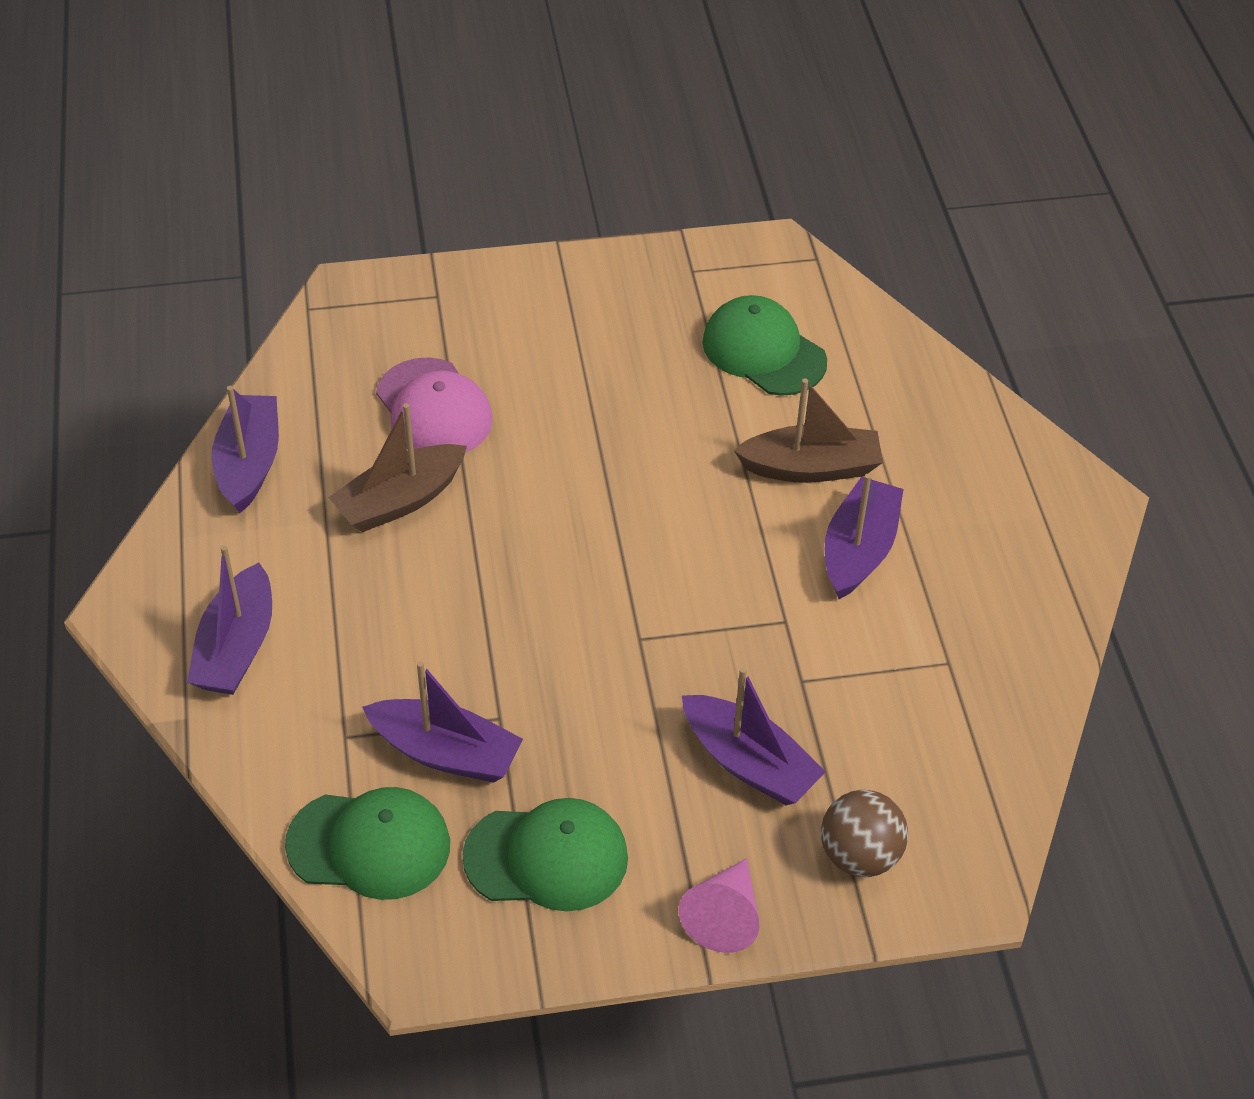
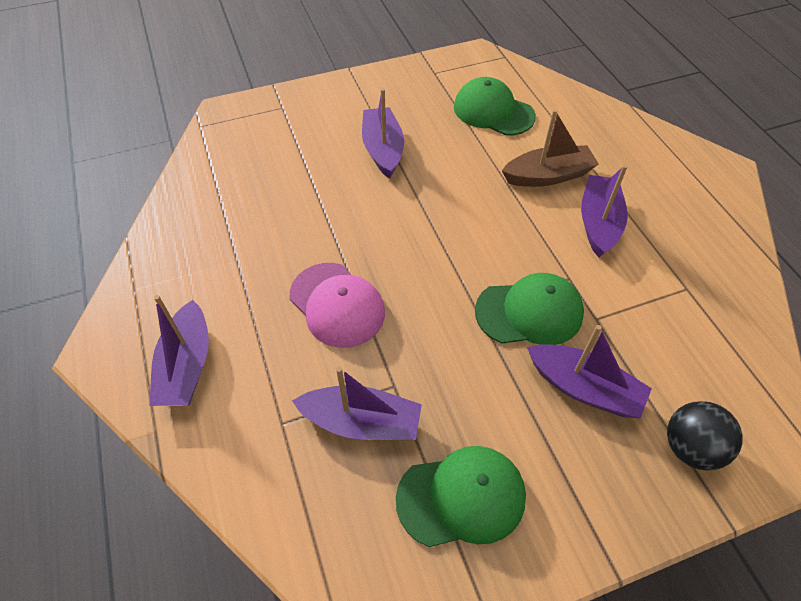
camera: 10 degrees left, 5 degrees up
purple boat [212,386,279,513] -> purple boat moved to [362,88,404,179]
green cap [285,787,450,900] -> green cap moved to [475,273,584,345]
brown boat [328,403,467,532] -> none
pink cap [376,357,493,453] -> pink cap moved to [290,263,385,348]
pink cone [678,858,759,953] -> none
brown ball [821,790,908,877] -> black ball [667,401,743,471]

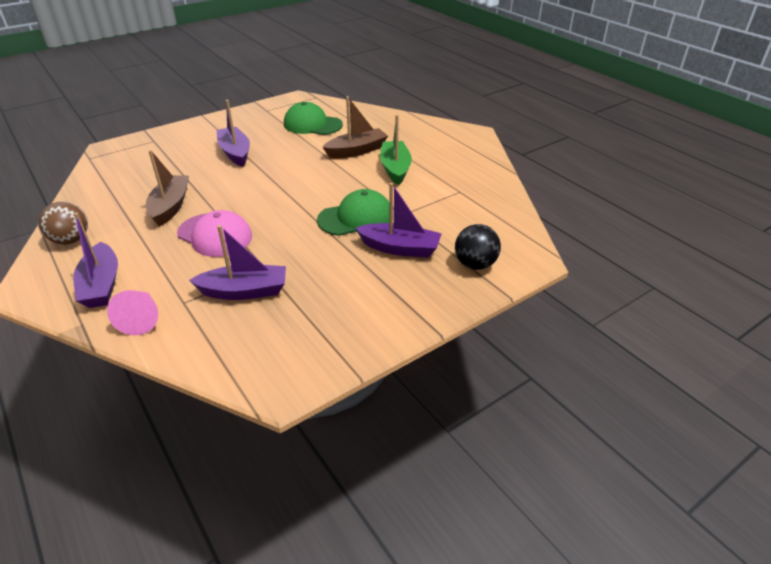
camera: 15 degrees left, 15 degrees down
green cap [396,446,526,547] -> none
purple boat [581,165,628,257] -> green boat [380,115,412,185]
none -> brown ball [39,201,88,245]
none -> pink cone [107,290,158,335]
none -> brown boat [146,150,189,227]

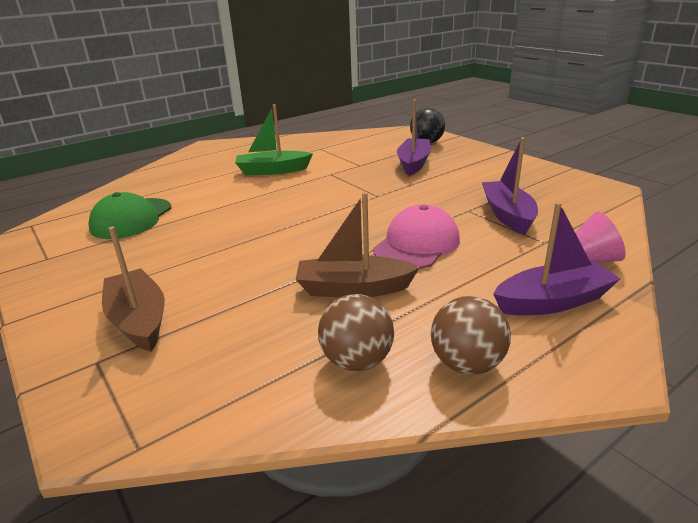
camera: 90 degrees left, 10 degrees down
purple boat [217,100,250,167] -> none
green cap [317,189,389,236] -> none
brown boat [322,96,388,159] -> brown boat moved to [102,227,165,352]
none -> brown ball [318,294,394,371]

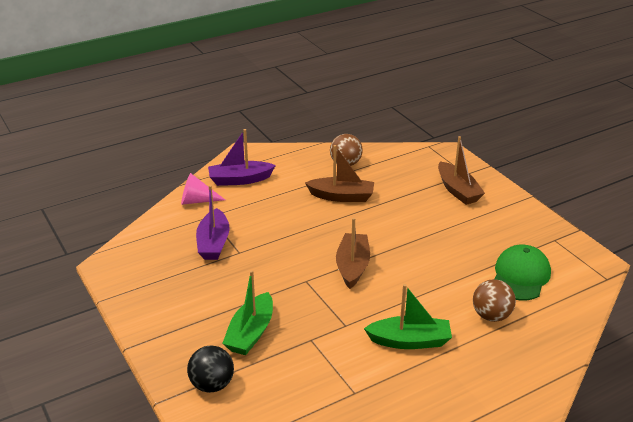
camera: 175 degrees left, 5 degrees up
pink cap [373,204,460,269] -> none
purple boat [397,99,431,176] -> green boat [222,270,273,355]
brown ball [431,296,511,375] -> brown ball moved to [473,279,516,322]
none -> brown boat [336,218,370,289]

